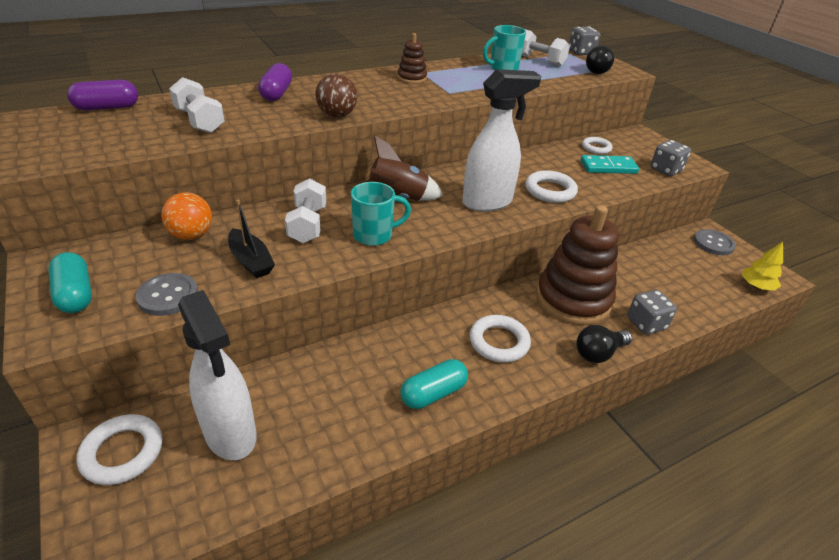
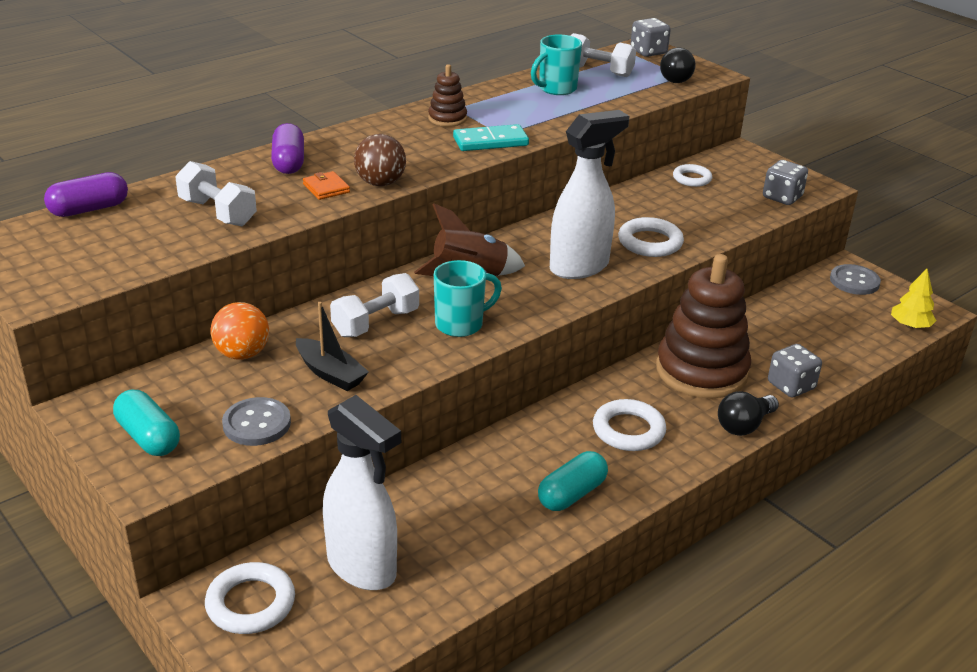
camera: 10 degrees left, 5 degrees down
white dumbbell [285,178,326,243] -> white dumbbell turned 60 degrees clockwise [330,273,419,337]
turquoise domino [581,155,639,174] -> turquoise domino moved to [453,124,529,151]
none -> orange wallet [303,171,350,200]

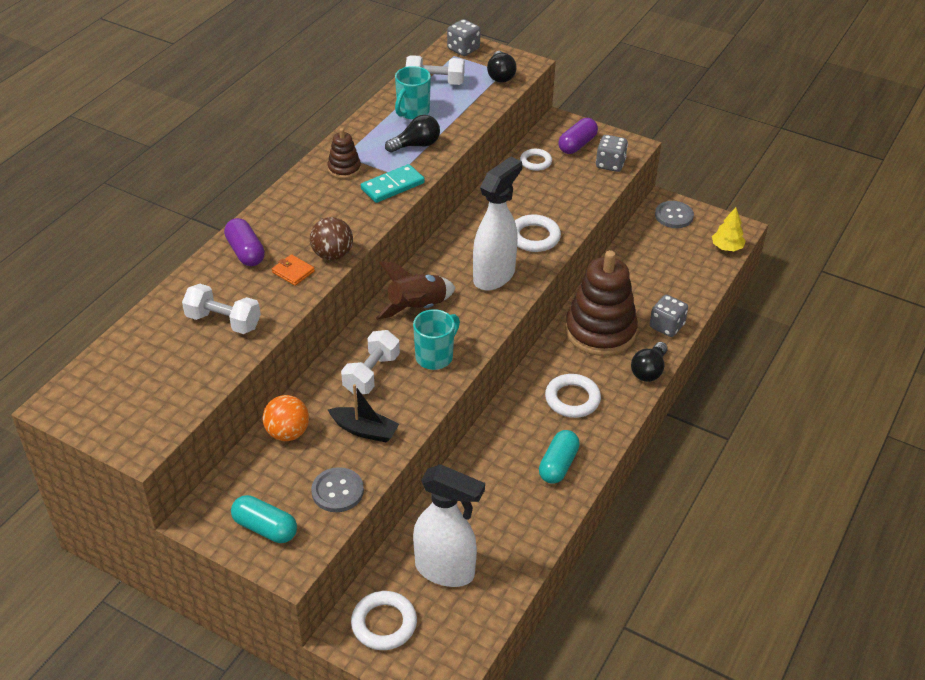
camera: 20 degrees left, 10 degrees up
purple capsule [44,172,128,217] -> purple capsule moved to [558,118,598,154]
none -> black light bulb [385,115,440,153]

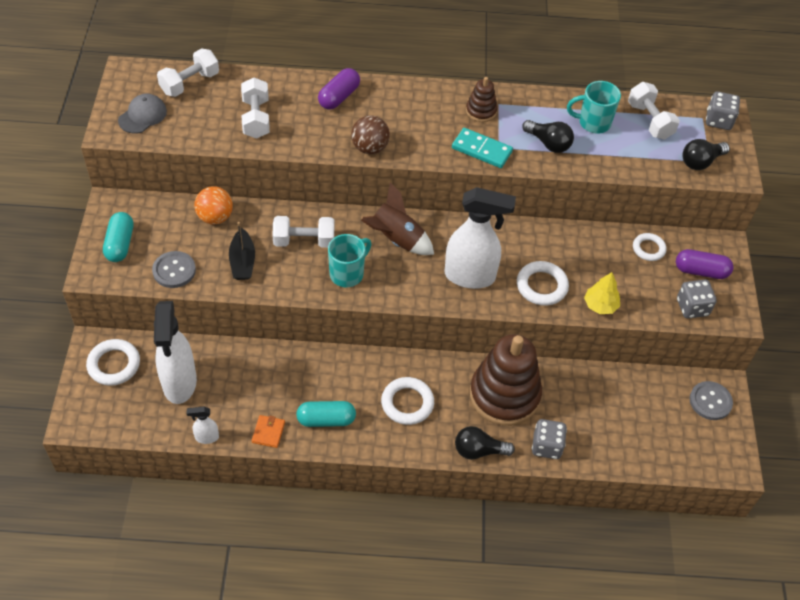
camera: 60 degrees right, 10 degrees up
orange wallet [272,254,315,286] -> orange wallet moved to [252,415,285,448]
turquoise mug [413,309,460,370] -> turquoise mug turned 60 degrees counterclockwise [328,234,372,287]
yellow tree [712,207,746,251] -> yellow tree moved to [584,272,620,314]
none -> grey cap [118,94,167,133]
none -> white dumbbell [157,49,219,97]
none -> white spray bottle [187,407,219,444]

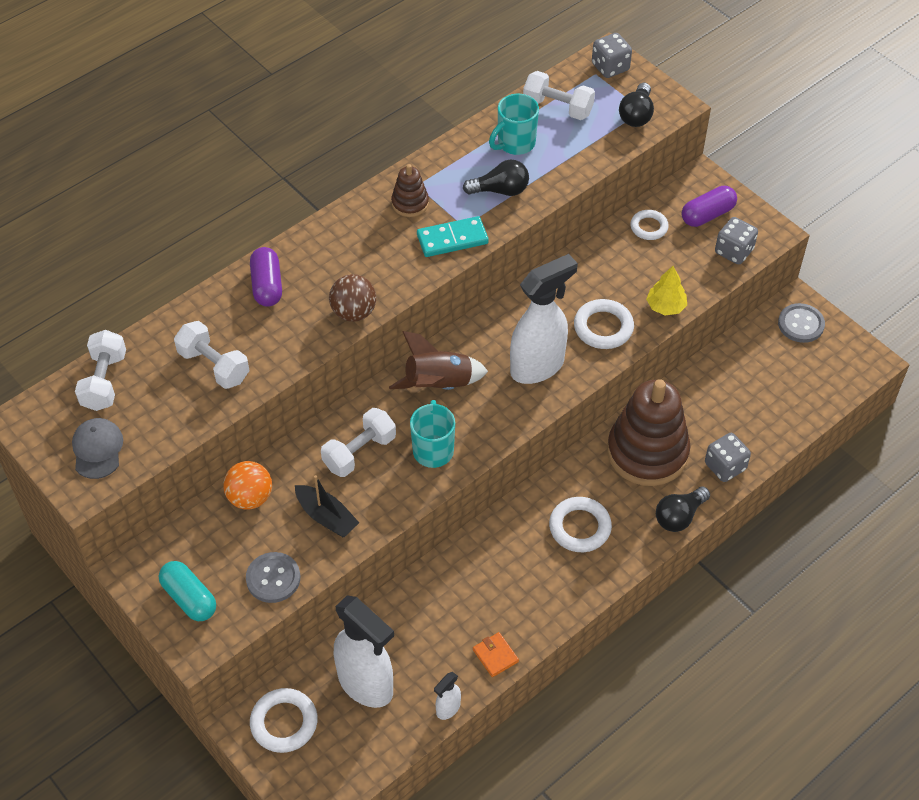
camera: 40 degrees left, 0 degrees up
turquoise capsule [296,401,356,427] -> none

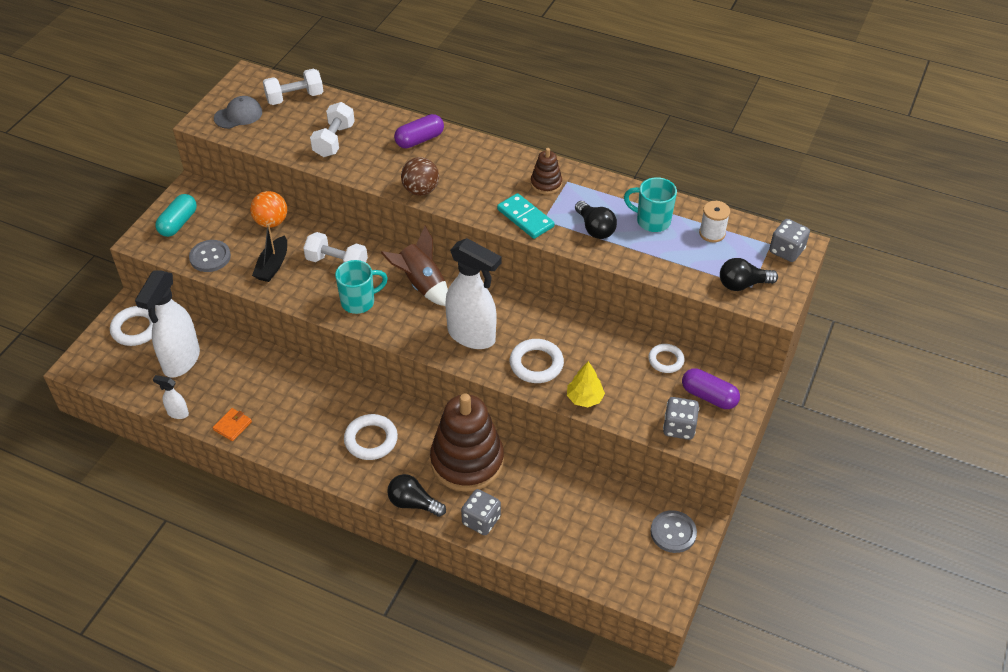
camera: 65 degrees right, 5 degrees down
white dumbbell [523,71,595,120] -> white spool [699,201,730,242]

